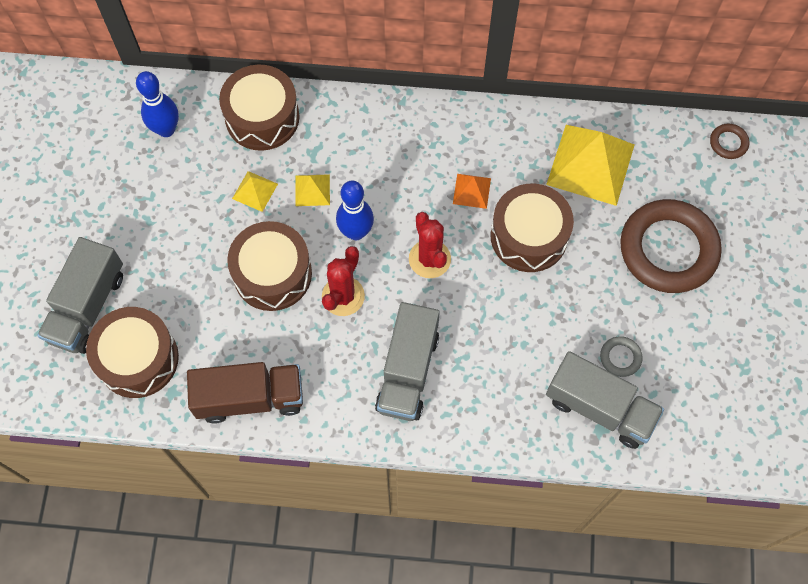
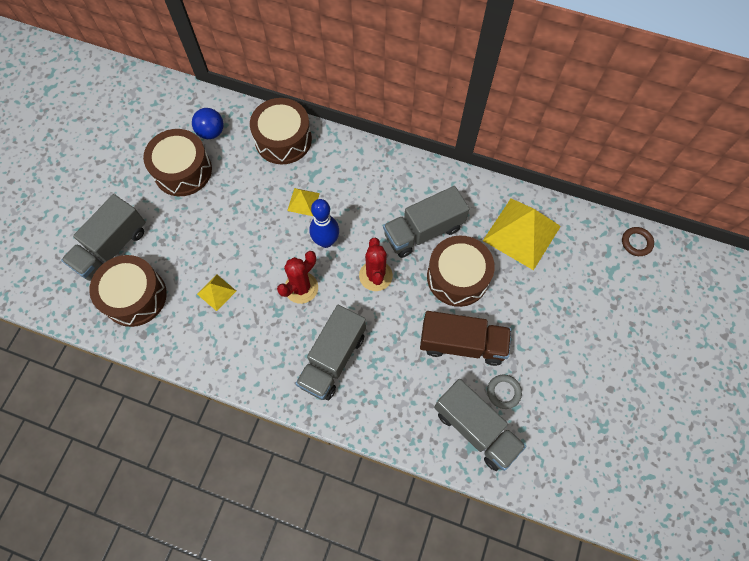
camera: 15 degrees right, 0 degrees up
blue bowling pin [136,71,179,137] -> blue ball [192,108,224,139]
brown truck [187,362,303,424] -> brown truck moved to [420,311,511,366]
brown drum [227,221,312,311] -> brown drum moved to [143,129,212,196]
yellow pyramid [232,171,278,212] -> yellow pyramid moved to [197,274,236,311]
orange pyramid [453,174,491,209] -> grey truck [383,186,469,258]
brown ring [620,199,722,293] -> none

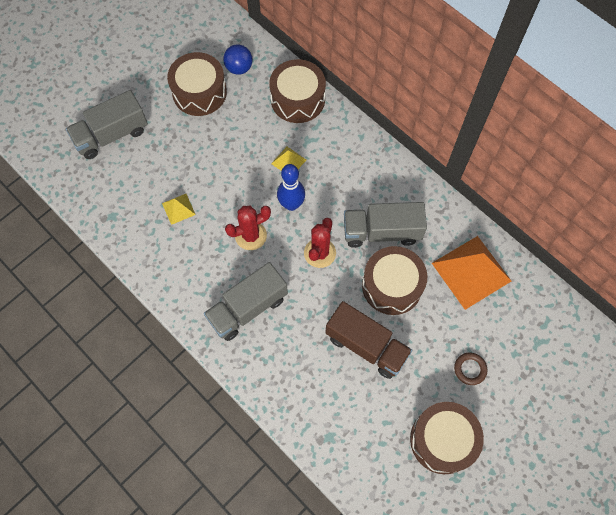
camera: 25 degrees right, 0 degrees up
brown drum [89,255,167,327] -> brown drum moved to [410,402,484,474]
grey truck [434,379,526,471] -> none
yellow pyramid [483,198,561,270] -> orange pyramid [432,236,511,310]
grey ring [487,375,522,409] -> none
brown ring [622,227,654,256] -> brown ring moved to [454,353,488,385]

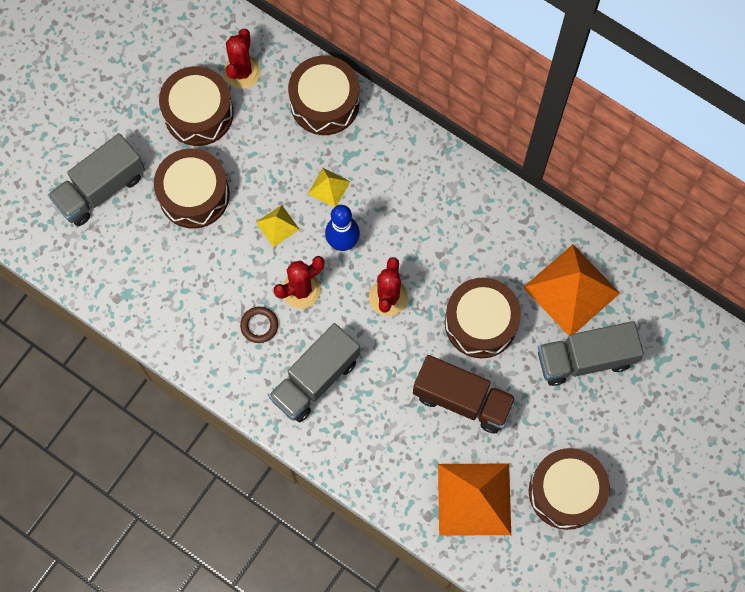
camera: 10 degrees left, 5 degrees up
yellow pyramid [162,194,196,225] -> yellow pyramid moved to [256,205,300,247]
blue ball [223,44,253,75] -> red cactus [223,28,261,89]
grey truck [344,202,427,248] -> grey truck moved to [538,321,644,386]
brown ring [454,353,488,385] -> brown ring moved to [240,307,278,343]
none -> brown drum [154,148,230,229]
none -> orange pyramid [438,463,511,536]

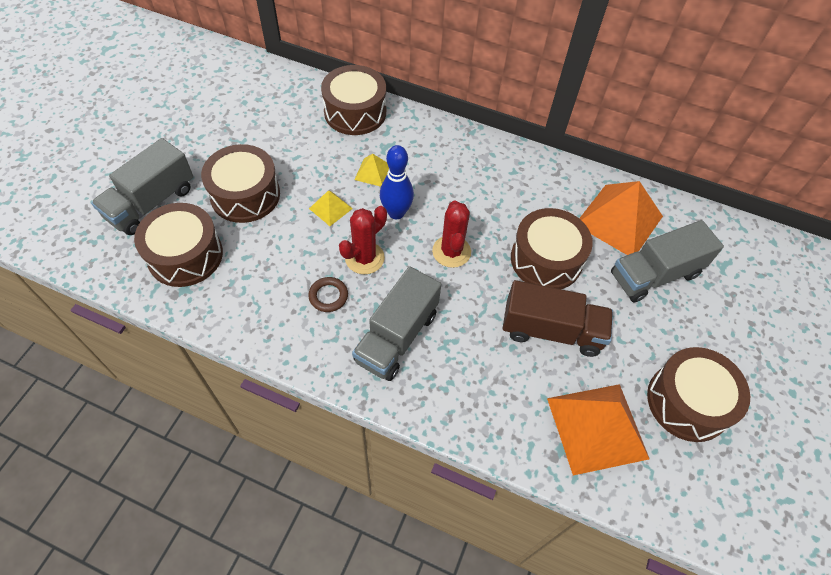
camera: 15 degrees left, 15 degrees down
brown drum [159,66,234,146] -> brown drum moved to [134,203,223,287]
red cactus [223,28,261,89] -> none

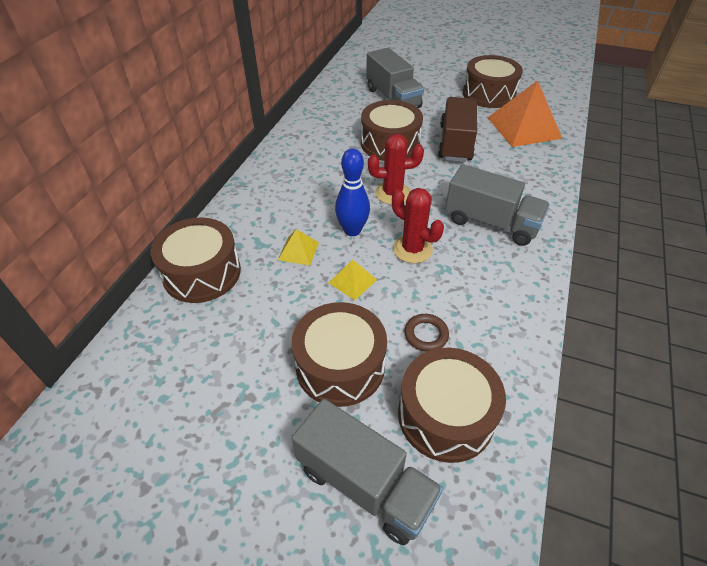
camera: 90 degrees left, 10 degrees down
brown ring [308,277,348,312] -> brown ring moved to [404,314,449,352]
orange pyramid [579,181,663,255] -> none

